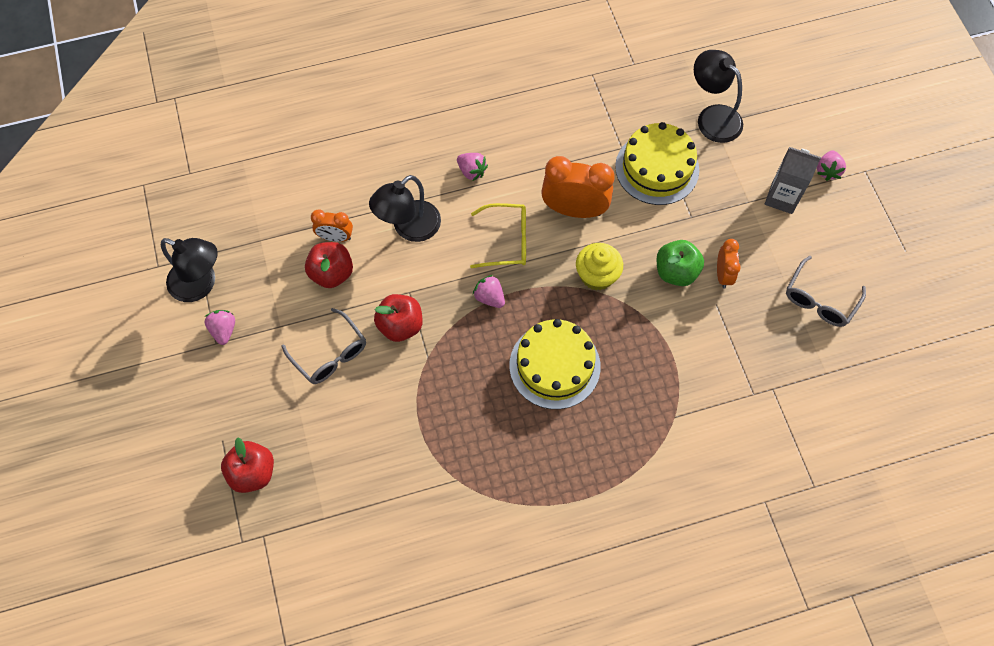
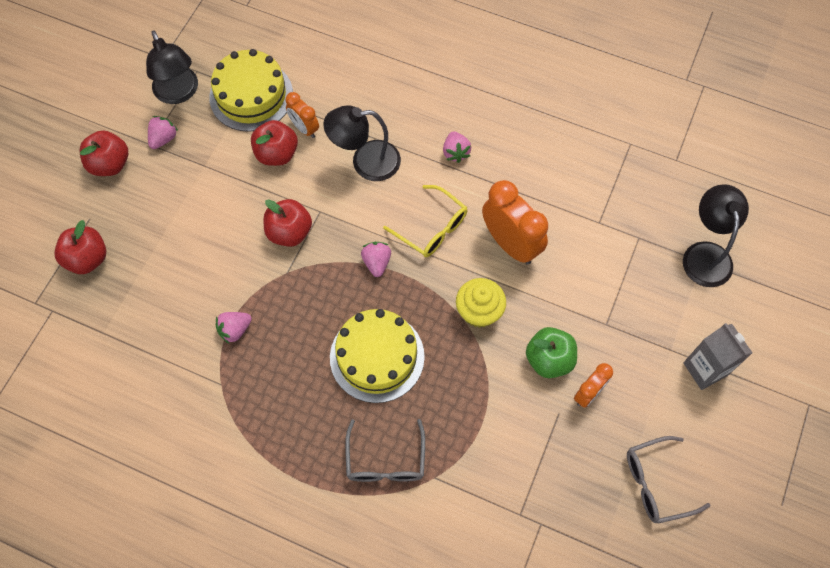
camera: 40 degrees right, 0 degrees up
grey glasses [282,308,366,384] -> grey glasses moved to [345,419,425,482]
yellow cake [615,122,699,205] -> yellow cake moved to [209,49,293,132]
pink strawberry [817,150,846,181] -> pink strawberry moved to [215,312,252,344]
none -> red apple [80,130,128,176]

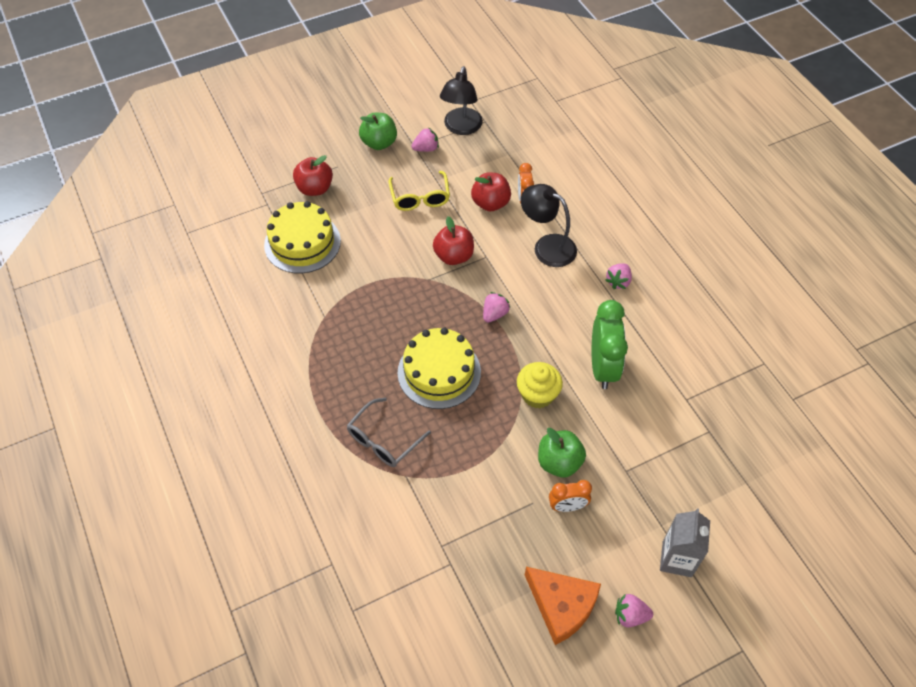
camera: 40 degrees right, 10 degrees down
red apple [80,130,128,176] -> green apple [359,113,397,150]
yellow cake [209,49,293,132] -> yellow cake moved to [264,201,341,273]
pink strawberry [215,312,252,344] -> pink strawberry moved to [615,593,653,627]
yellow glasses [383,185,467,257] -> yellow glasses moved to [388,171,450,211]
orange clock [482,180,548,265] -> green clock [592,300,628,389]
grey glasses [627,436,711,523] -> orange cheese [525,567,601,645]
black lamp [683,184,749,287] -> none

